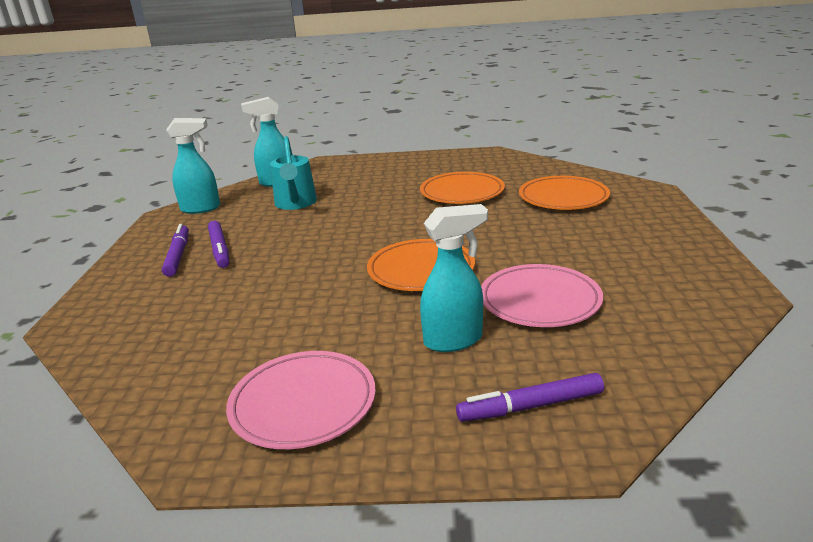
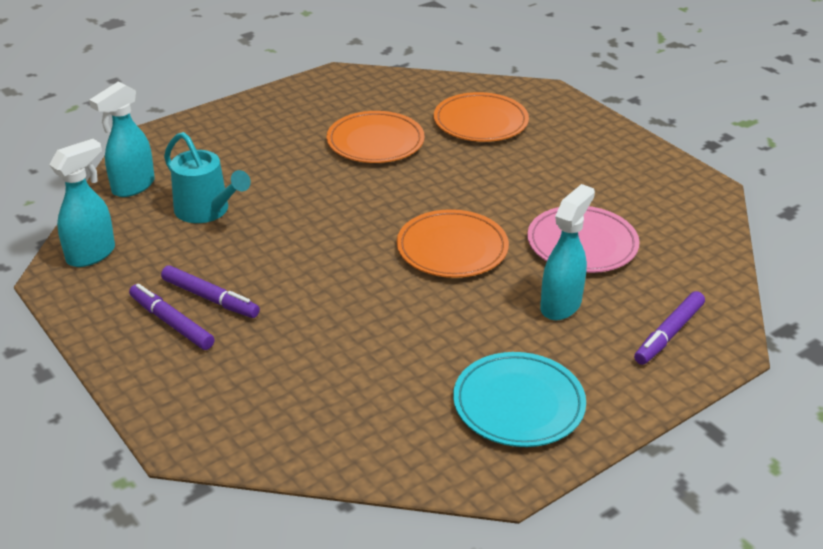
camera: 40 degrees left, 10 degrees up
pink plate [226,351,376,449] -> turquoise plate [453,352,586,447]

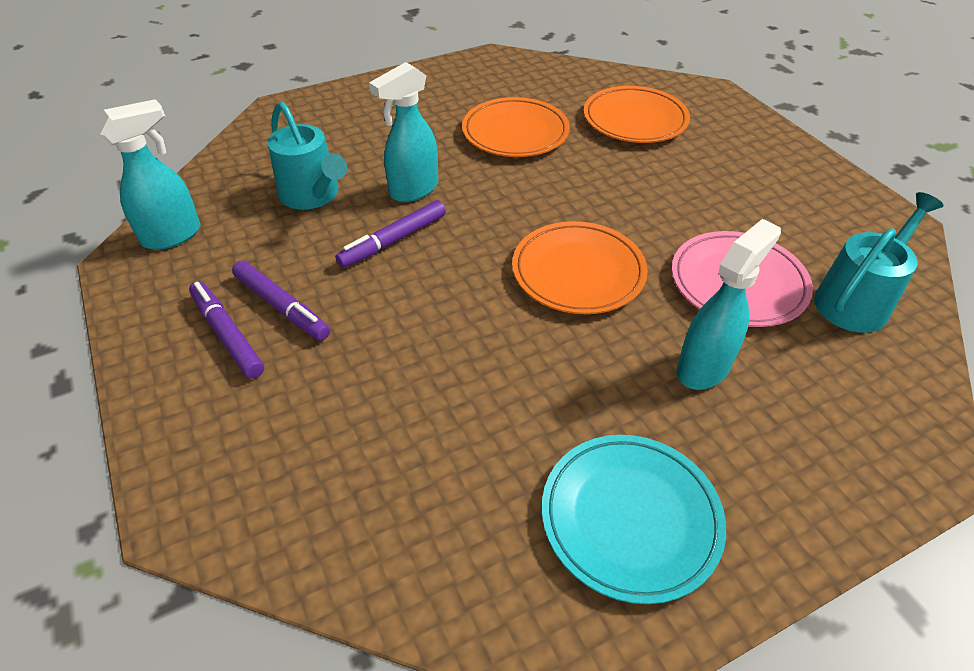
camera: 10 degrees right, 10 degrees up
turquoise spray bottle [89,82,155,197] -> turquoise spray bottle moved to [369,62,438,202]
purple marker [634,291,705,365] -> purple marker moved to [335,200,446,268]
none -> turquoise watering can [814,192,944,333]

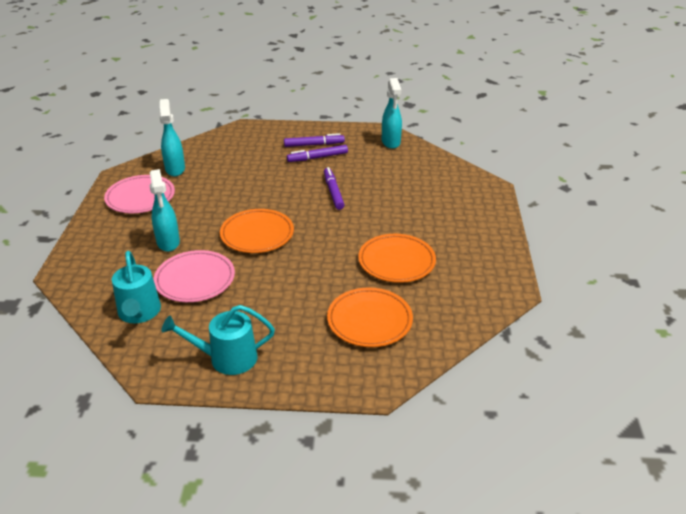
camera: 120 degrees right, 10 degrees down
turquoise watering can [267,102,347,210] -> turquoise watering can moved to [161,305,275,375]
turquoise spray bottle [369,62,438,202] -> turquoise spray bottle moved to [160,99,185,176]
turquoise plate [542,435,726,604] -> pink plate [104,175,175,213]

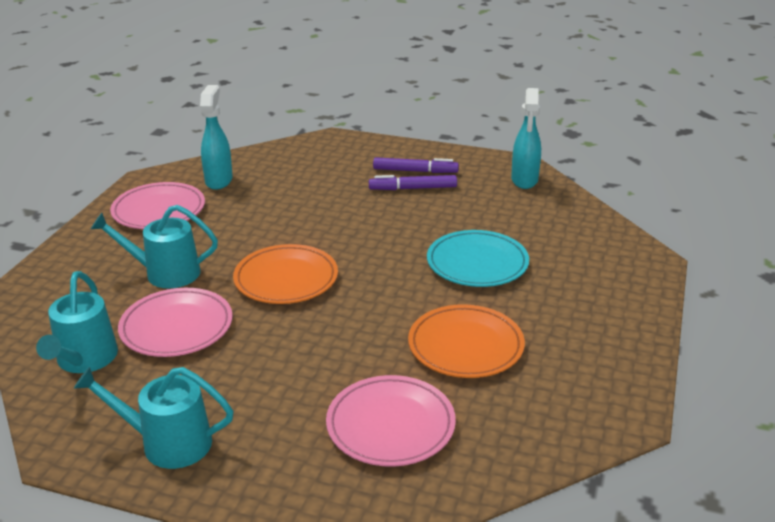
camera: 15 degrees right, 5 degrees down
turquoise spray bottle [150,169,180,252] -> turquoise watering can [91,205,218,288]
purple marker [324,167,344,210] -> none
orange plate [327,287,413,347] -> pink plate [326,375,456,467]
none -> turquoise plate [427,230,529,287]

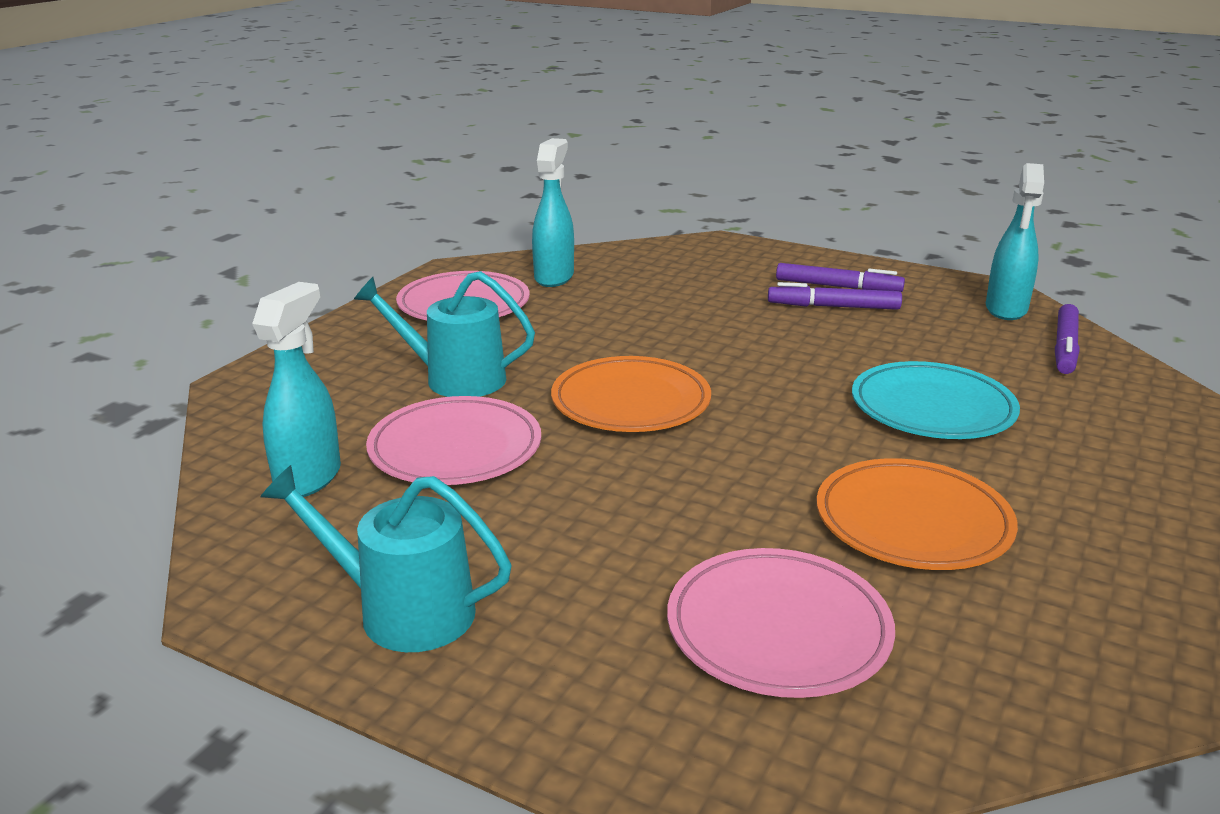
camera: 10 degrees right, 5 degrees down
turquoise watering can [36,271,118,373] -> turquoise spray bottle [252,282,341,497]
none -> purple marker [1055,304,1079,374]

